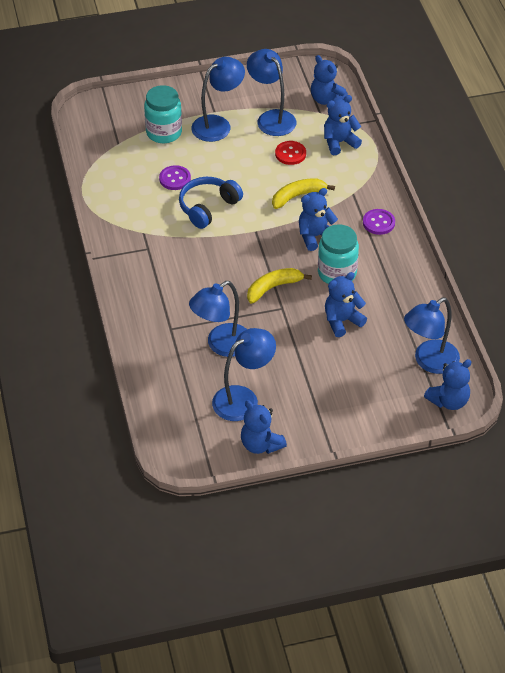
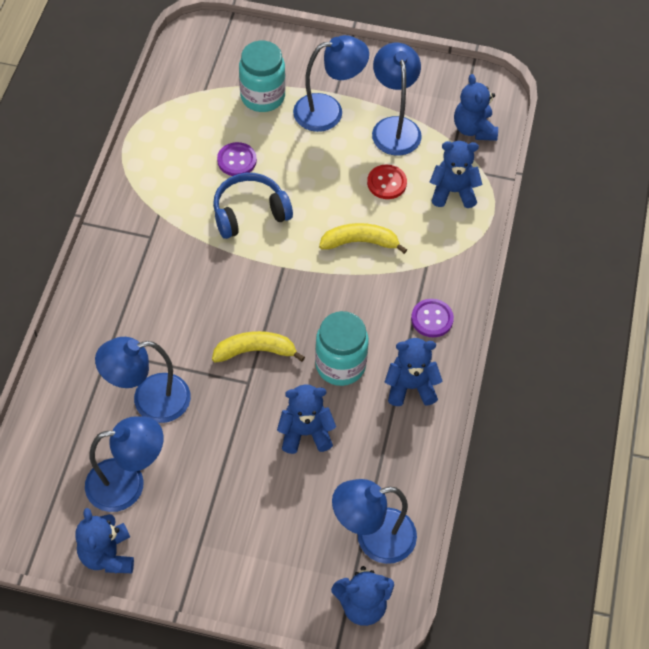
camera: 25 degrees right, 10 degrees up
blue teddy bear [299,188,338,251] -> blue teddy bear moved to [385,338,442,406]

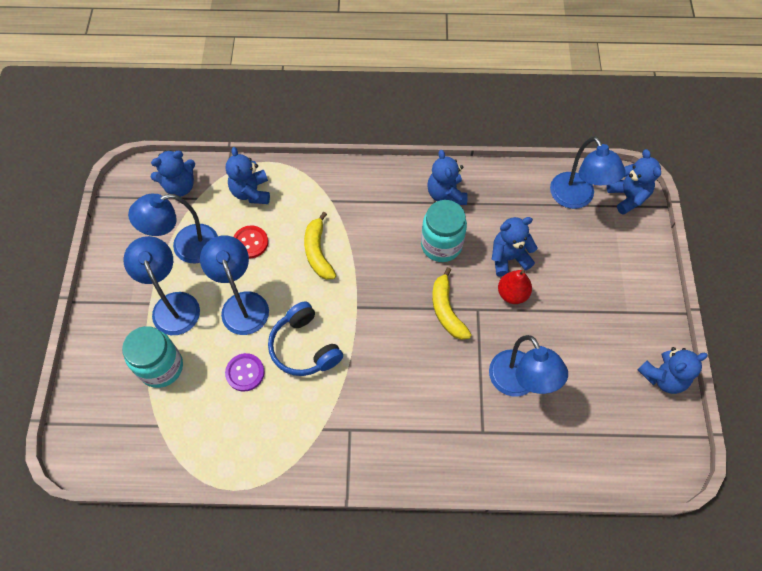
camera: 100 degrees left, 5 degrees up
blue lamp [85,416,163,512] -> blue lamp moved to [200,235,269,335]
blue teddy bear [277,384,336,454] -> blue teddy bear turned 90 degrees clockwise [492,217,537,277]
purple button [411,299,454,338] -> none
none -> red pear [498,270,532,304]

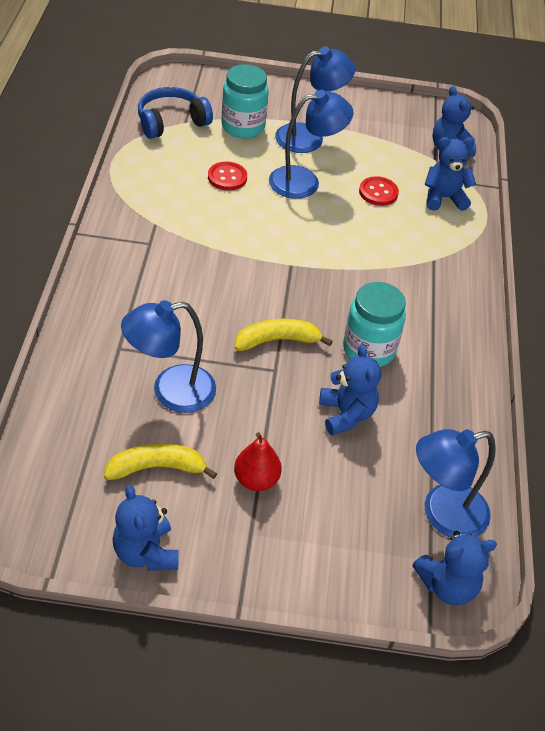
camera: 90 degrees right, 15 degrees down
blue lamp [128,194,218,263] -> none
purple button [225,353,264,392] -> red button [208,162,247,191]
blue headphones [268,301,343,376] -> blue headphones moved to [138,87,213,139]
yellow banana [304,212,336,280] -> yellow banana moved to [104,443,217,480]
blue teddy bear [427,150,468,205] -> none
red pear [498,270,532,304] -> red pear moved to [234,432,282,491]

